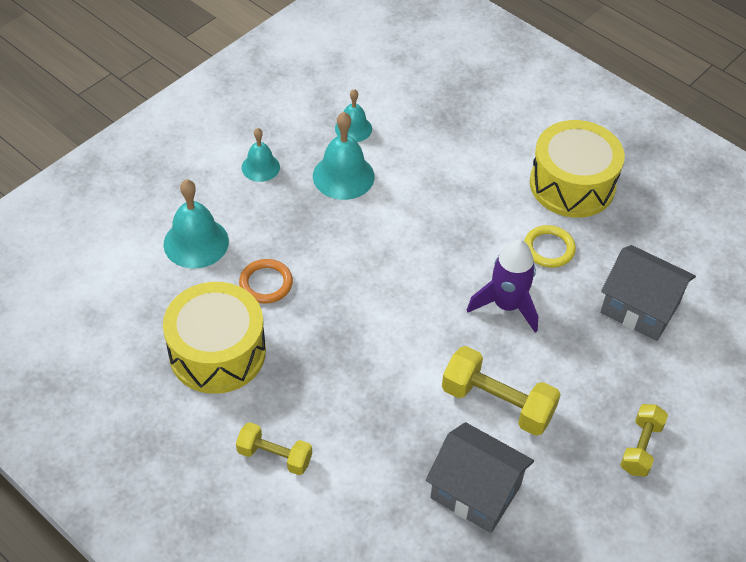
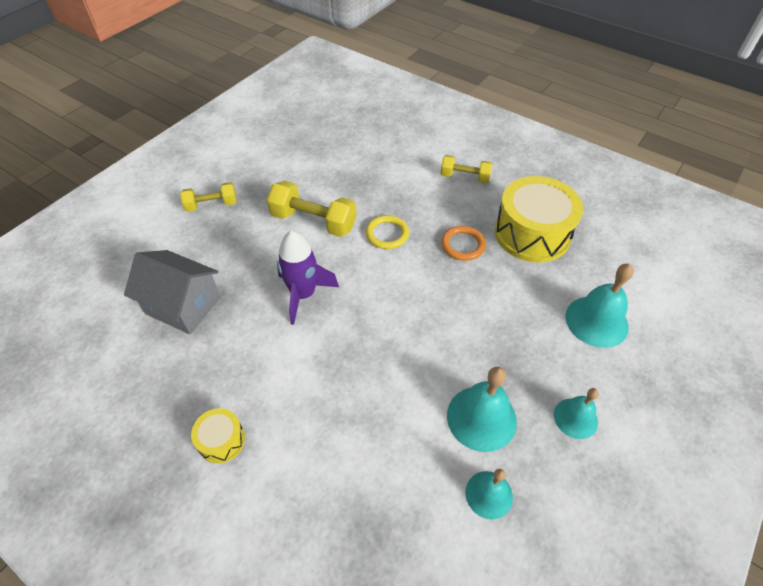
camera: 175 degrees right, 0 degrees up
orange ring [239,259,293,303] -> orange ring moved to [441,226,486,261]
grey house [426,422,534,533] -> none
yellow ring [524,225,576,268] -> yellow ring moved to [365,215,409,249]
yellow drum [530,120,625,218] -> yellow drum [191,408,245,464], size x0.47
yellow dumbbell [620,404,668,477] -> yellow dumbbell turned 60 degrees clockwise [180,182,237,212]

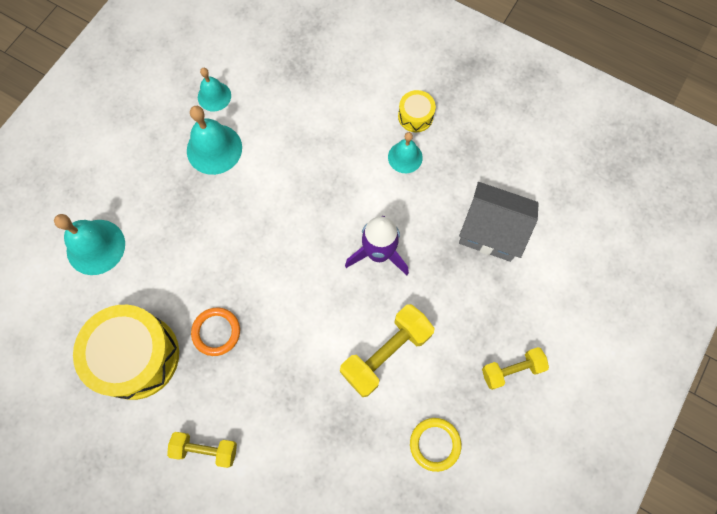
camera: 175 degrees right, 20 degrees up
yellow dumbbell [267,181,356,237] -> yellow dumbbell turned 60 degrees counterclockwise [340,304,435,397]
yellow ring [365,215,409,249] -> yellow ring moved to [410,418,461,472]
turquoise bell [554,388,599,439] -> turquoise bell moved to [388,132,423,173]

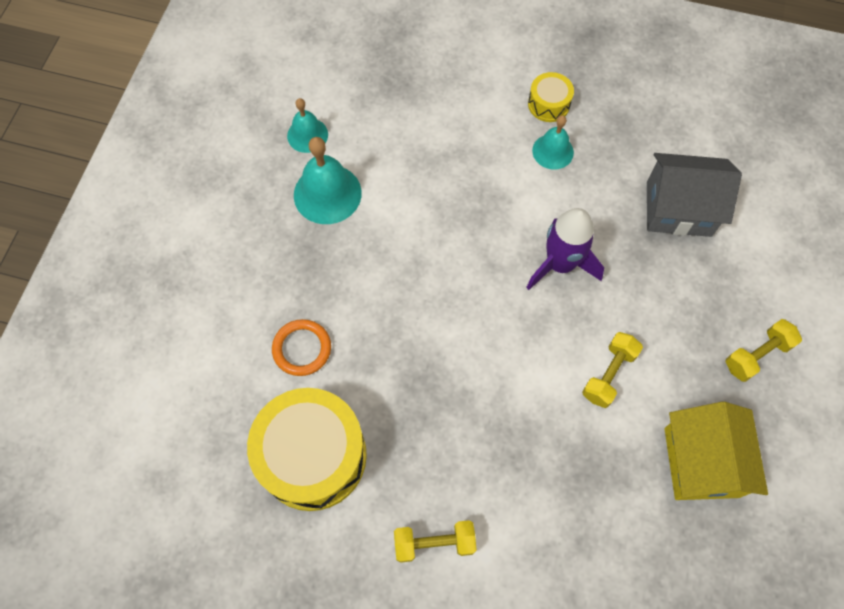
camera: 15 degrees left, 5 degrees down
turquoise bell [54,214,125,275] -> none
orange ring [191,308,240,356] -> orange ring moved to [272,319,331,376]
yellow dumbbell [340,304,435,397] -> yellow dumbbell [582,332,643,408], size x0.63
yellow ring [410,418,461,472] -> yellow house [665,402,768,500]

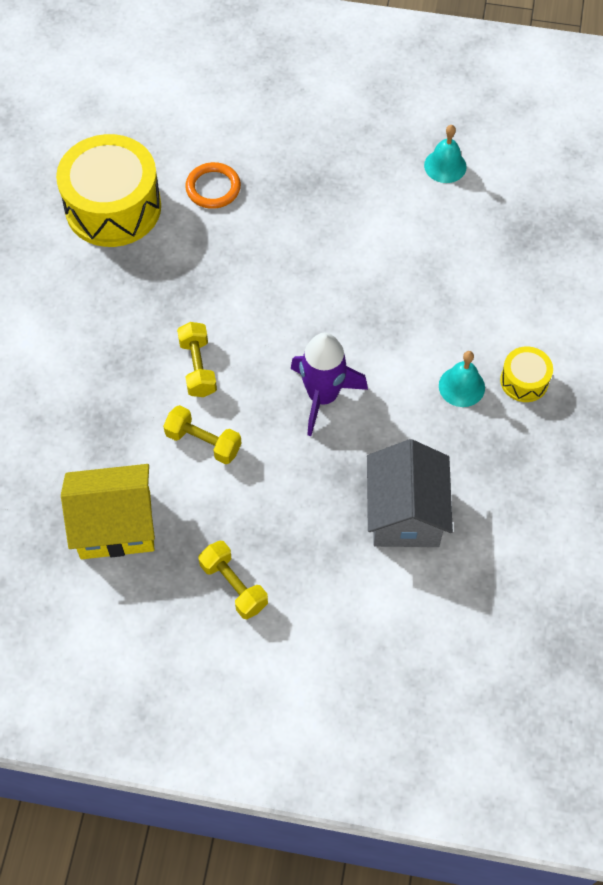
camera: 85 degrees right, 5 degrees down
turquoise bell [294,137,362,224] -> none
yellow dumbbell [394,520,477,563] -> yellow dumbbell moved to [177,322,217,397]

